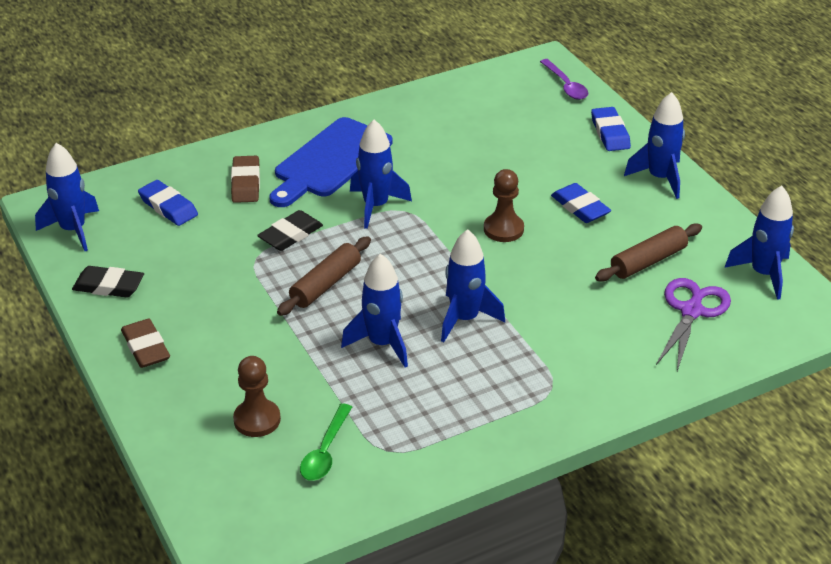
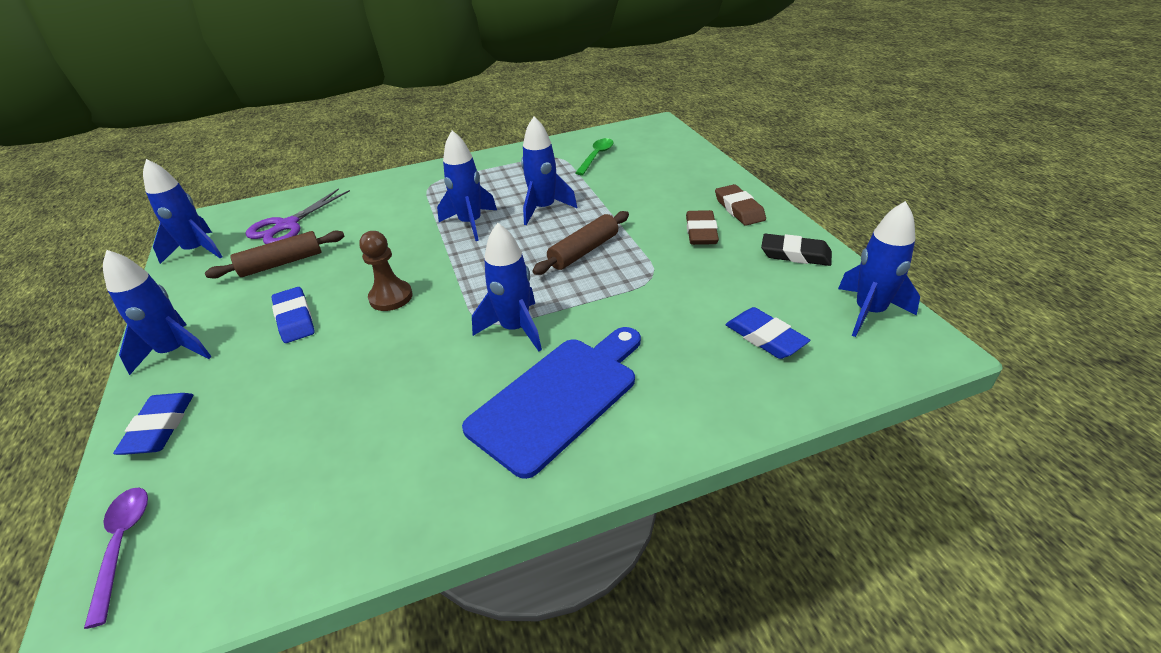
camera: 170 degrees left, 0 degrees up
brown eraser [231,156,260,203] -> brown eraser moved to [686,210,719,245]
brown pawn [233,356,281,437] -> none
black eraser [257,210,323,251] -> none

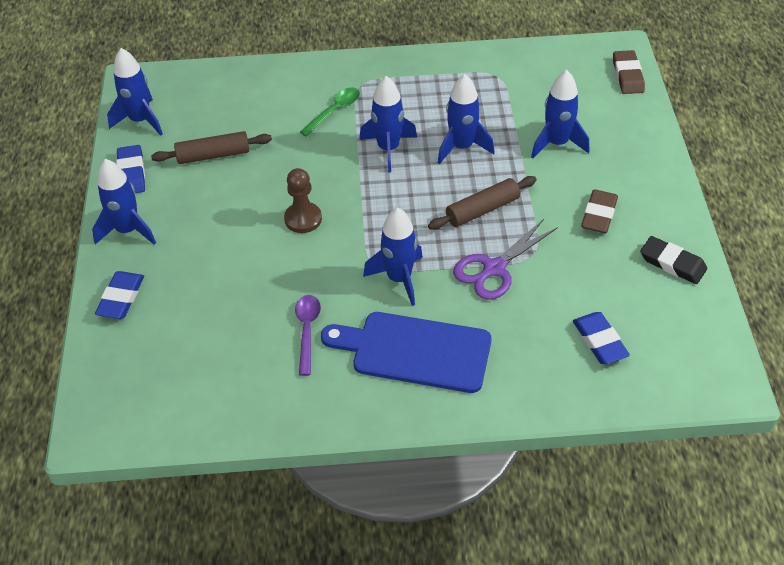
camera: 15 degrees right, 10 degrees up
purple spoon [84,488,148,629] -> purple spoon moved to [295,295,321,376]
purple scissors [245,188,350,244] -> purple scissors moved to [453,219,558,300]
blue eraser [272,287,315,343] -> blue eraser moved to [116,145,145,193]
blue cutting board [462,327,641,479] -> blue cutting board turned 135 degrees counterclockwise [321,312,491,393]
green spoon [576,138,614,175] -> green spoon moved to [300,87,360,137]
brown eraser [715,184,766,226] -> brown eraser moved to [613,50,645,94]
blue rocket [838,201,920,337] -> blue rocket moved to [531,70,589,158]

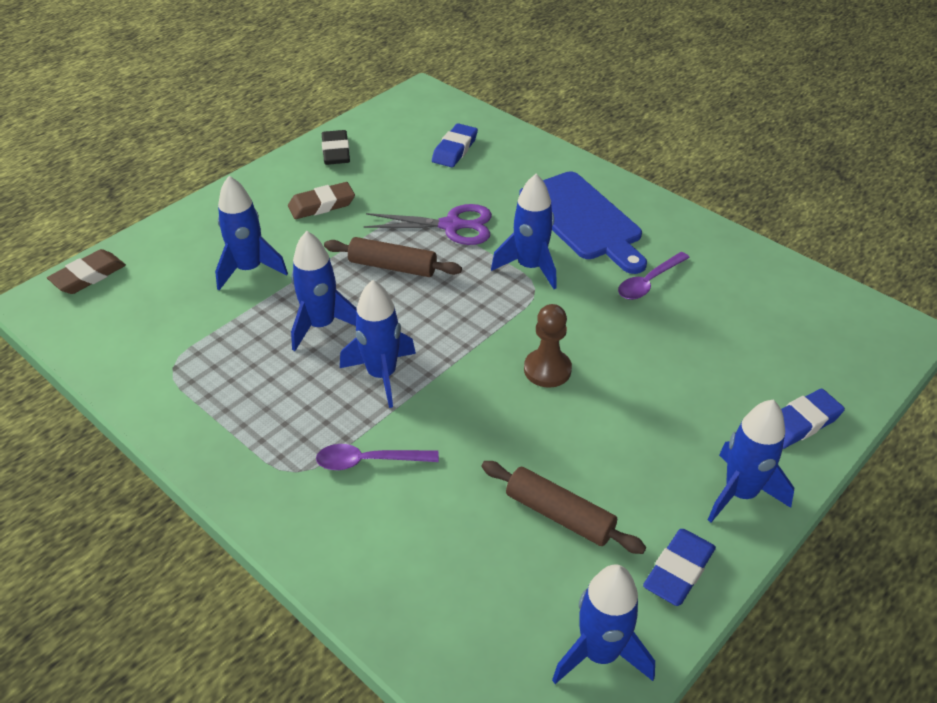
camera: 135 degrees left, 5 degrees down
green spoon [300,87,360,137] -> purple spoon [316,444,439,470]

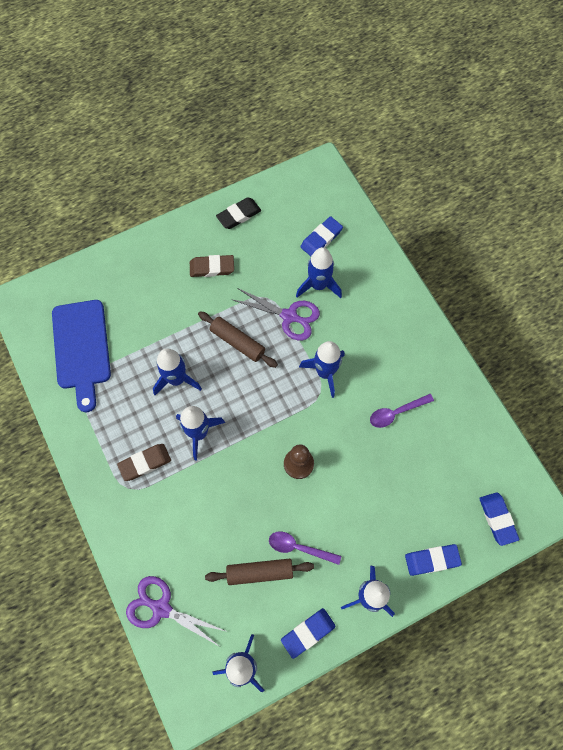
camera: 20 degrees right, 25 degrees up
brown eraser [47,249,126,294] -> brown eraser moved to [117,444,171,481]
blue rocket [215,176,288,290] -> blue rocket moved to [296,247,342,298]
purple spoon [316,444,439,470] -> purple spoon moved to [269,531,341,565]
black eraser [322,130,350,165] -> black eraser turned 45 degrees clockwise [216,197,261,229]
brown rolling pin [481,461,646,554] -> brown rolling pin turned 60 degrees counterclockwise [205,558,314,585]
blue cutting board [519,172,647,274] -> blue cutting board moved to [52,300,111,412]
none -> purple scissors [126,576,228,647]
none -> blue eraser [479,492,519,546]

